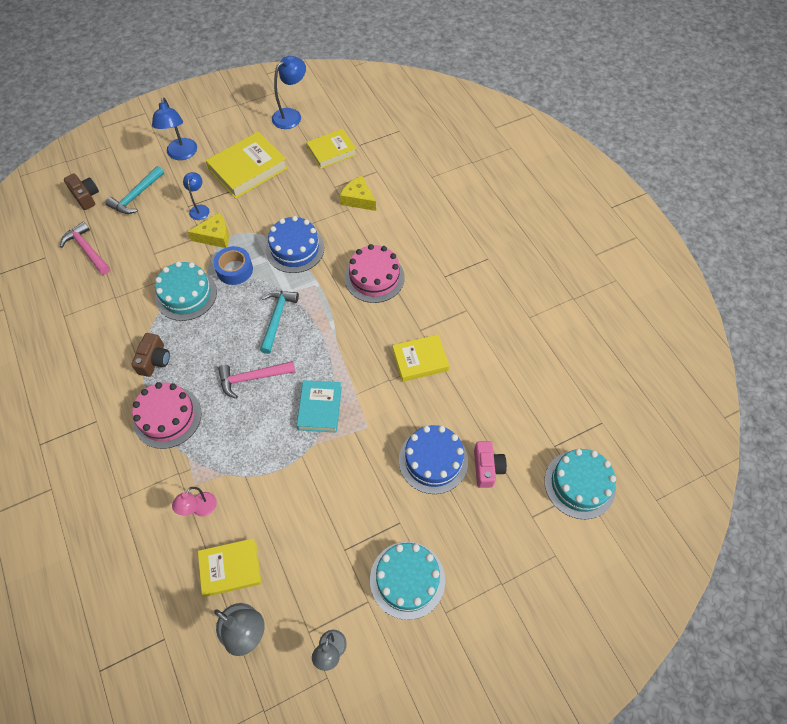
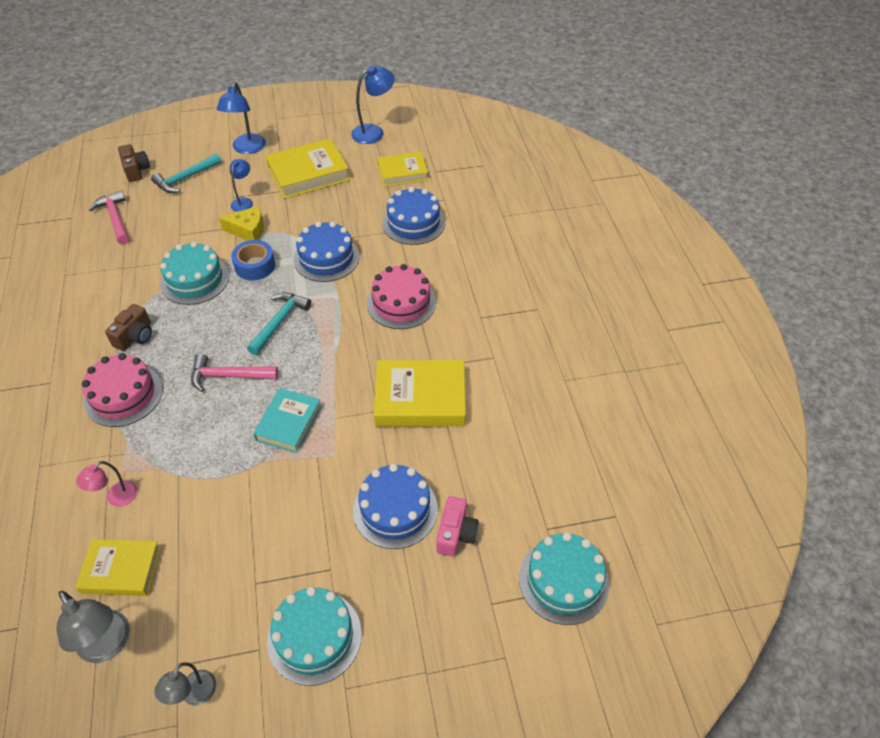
camera: 15 degrees right, 10 degrees down
yellow cheese [340,176,376,211] -> blue cake [382,187,445,245]
yellow book [392,334,449,382] -> yellow book [374,360,466,427], size x1.54

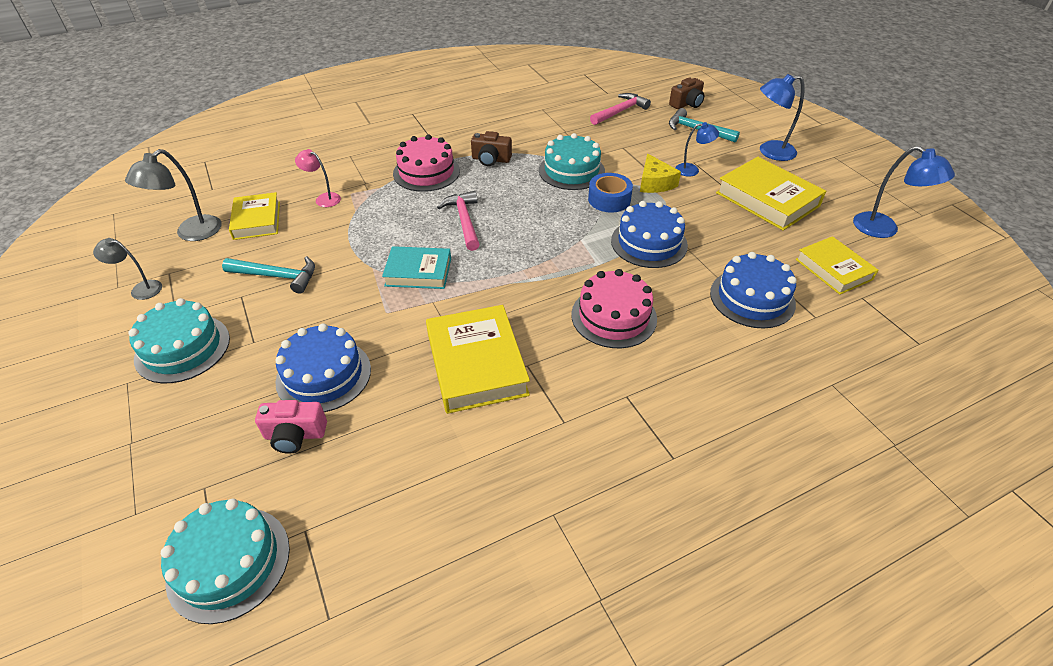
camera: 75 degrees right, 5 degrees down
turquoise hammer [247,292,311,355] -> turquoise hammer moved to [222,256,315,294]

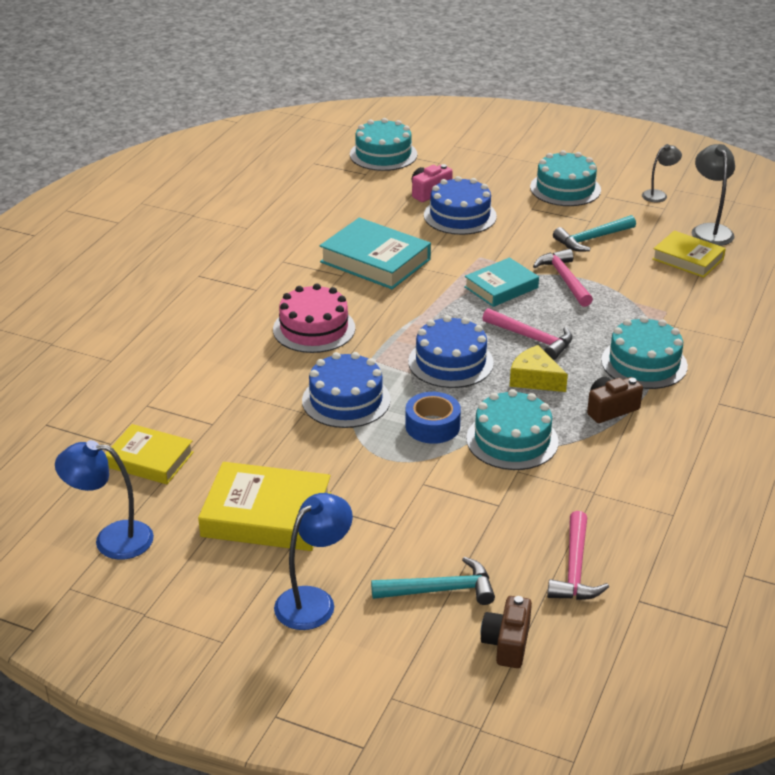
camera: 140 degrees right, 10 degrees down
pink lamp [295,149,341,207] -> none
pink cake [393,134,460,192] -> turquoise cake [601,316,688,389]
yellow book [426,305,530,414] -> turquoise book [320,218,431,289]
yellow cheese [640,154,681,193] -> yellow cheese moved to [510,345,568,392]
blue lamp [675,122,719,177] -> none
blue cake [710,252,797,328] -> blue cake moved to [408,315,494,388]
none -> pink hammer [533,249,593,307]

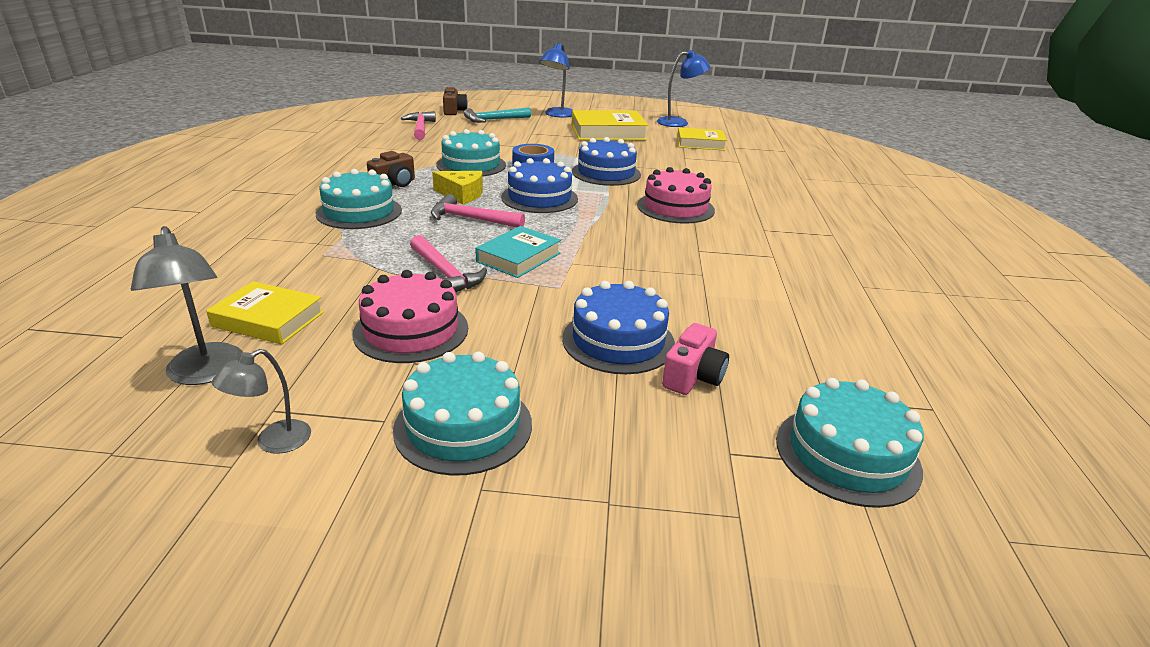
camera: 160 degrees right, 5 degrees down
turquoise book [320,218,431,289] -> none
turquoise hammer [553,215,636,251] -> pink cake [352,270,468,363]

